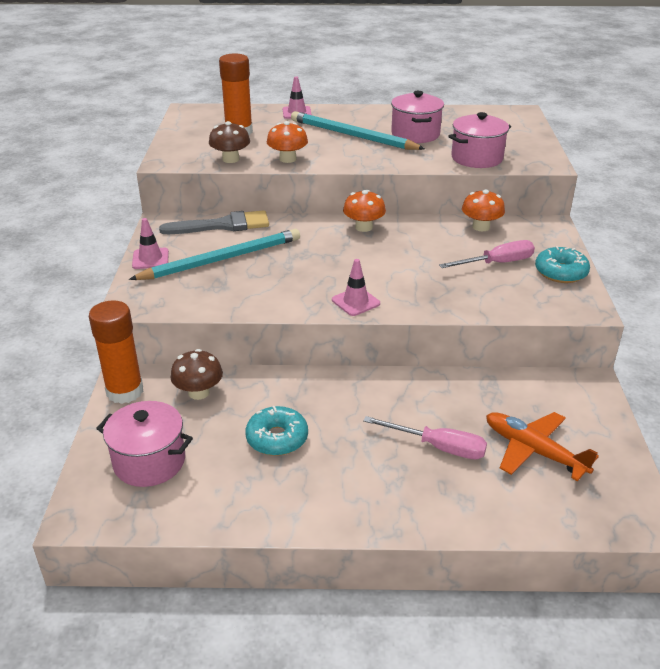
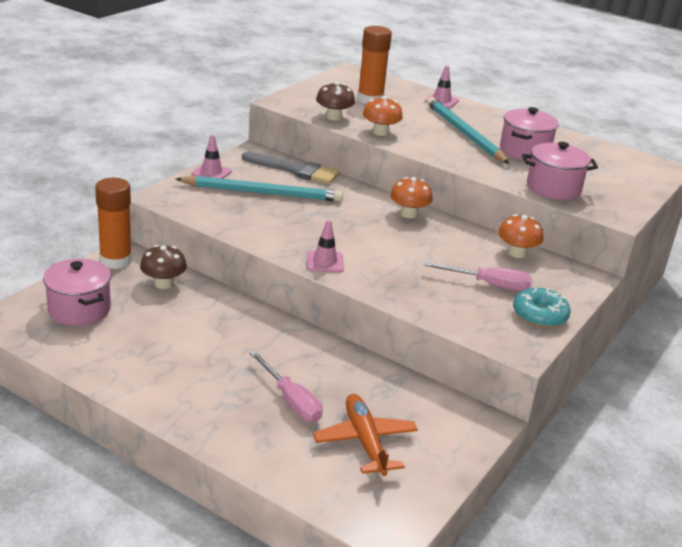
camera: 30 degrees right, 5 degrees down
turquoise donut [245,406,308,456] -> none

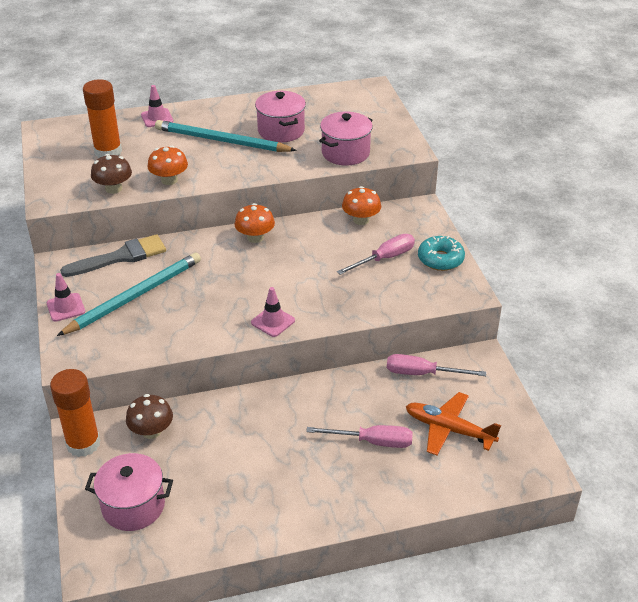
camera: 45 degrees left, 10 degrees up
none -> pink screwdriver [387,354,486,376]

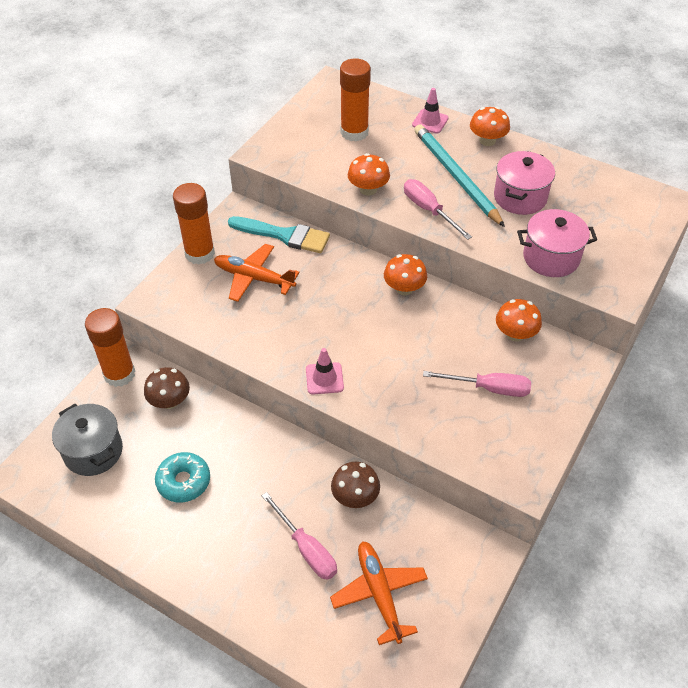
camera: 45 degrees right, 10 degrees up
pink traffic cone [47,273,85,322] -> orange glue stick [173,183,215,265]
turquoise pencil [57,252,201,336] -> orange plane [214,244,300,302]
grey brush [60,234,166,277] -> turquoise brush [228,216,330,253]
pink pot [85,453,173,531] -> grey pot [52,404,123,476]
brown mushroom [91,154,132,194] -> brown mushroom moved to [331,462,380,508]
pink screwdriver [387,354,486,376] -> pink screwdriver moved to [404,179,472,240]
turquoise donut [418,236,465,271] -> turquoise donut moved to [155,452,210,502]
none -> orange mushroom [470,107,510,146]

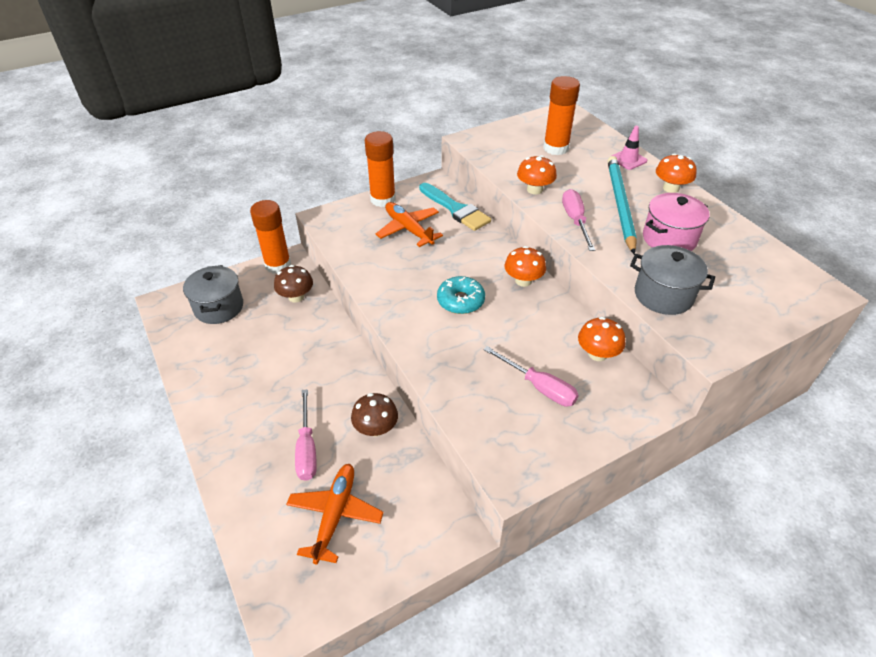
camera: 30 degrees right, 5 degrees down
turquoise donut [155,452,210,502] -> turquoise donut moved to [437,276,485,314]
pink traffic cone [306,348,344,394] -> none
pink pot [517,209,597,277] -> grey pot [630,245,715,315]

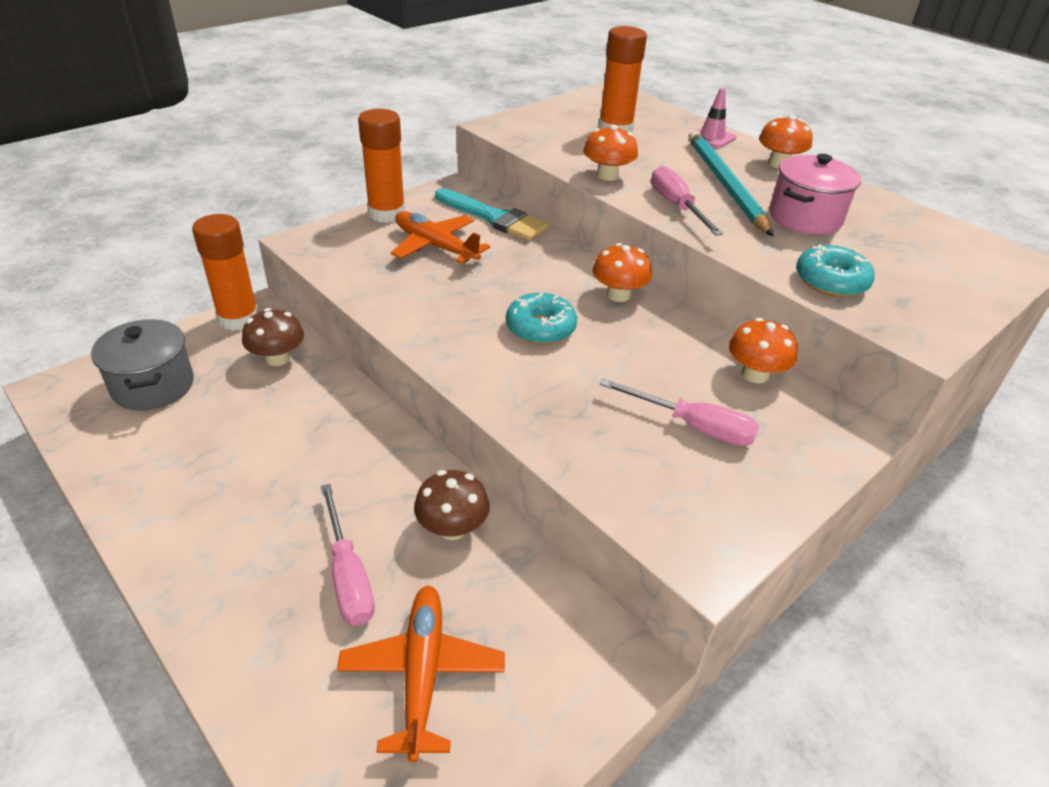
camera: 15 degrees left, 5 degrees down
grey pot [630,245,715,315] -> turquoise donut [796,244,875,297]

